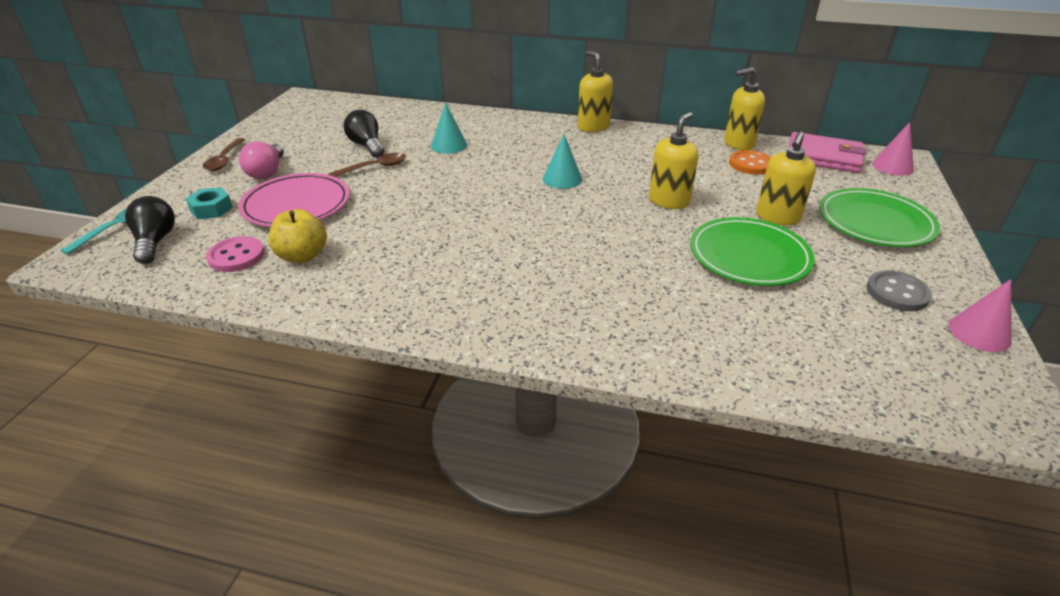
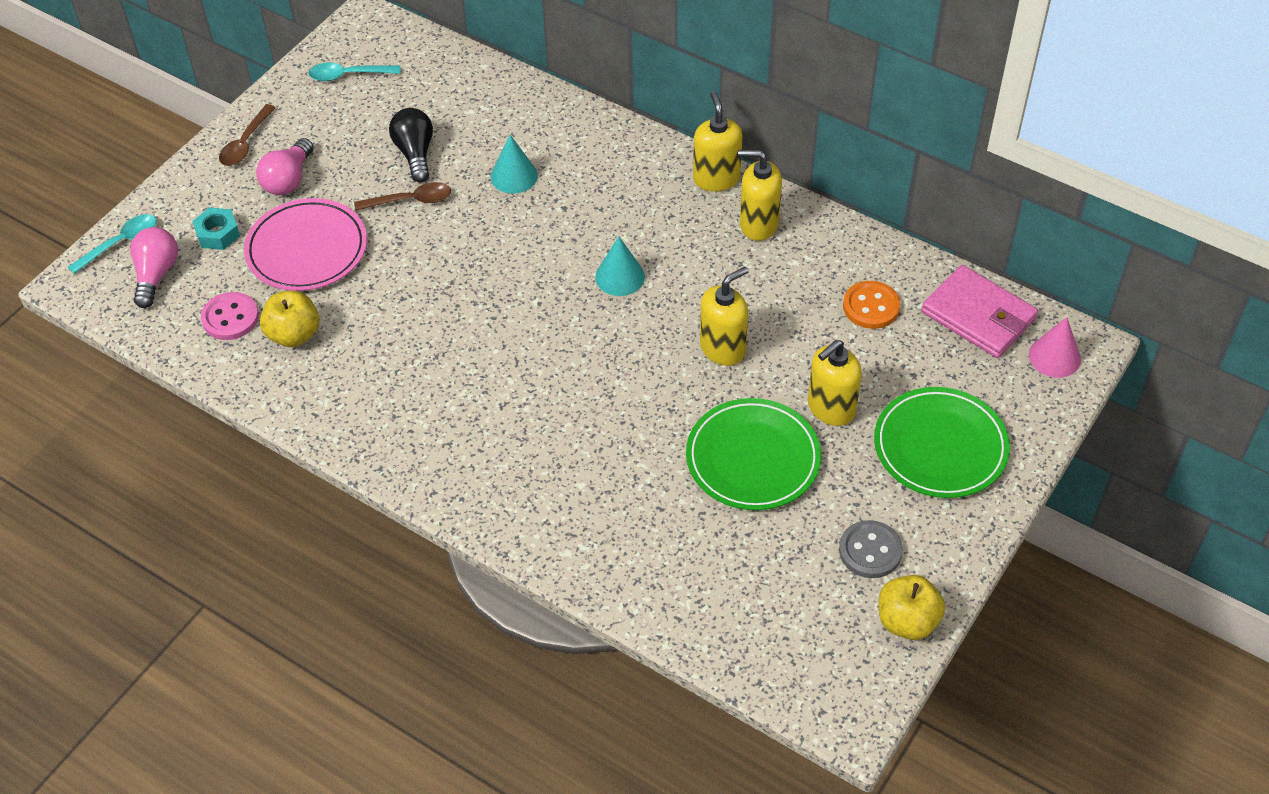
camera: 20 degrees right, 15 degrees up
black light bulb [125,196,175,264] -> pink light bulb [130,227,178,308]
yellow soap dispenser [724,67,765,150] -> yellow soap dispenser moved to [738,150,782,241]
pink cone [949,279,1012,352] -> yellow apple [879,575,945,640]
none -> turquoise spoon [308,63,400,81]

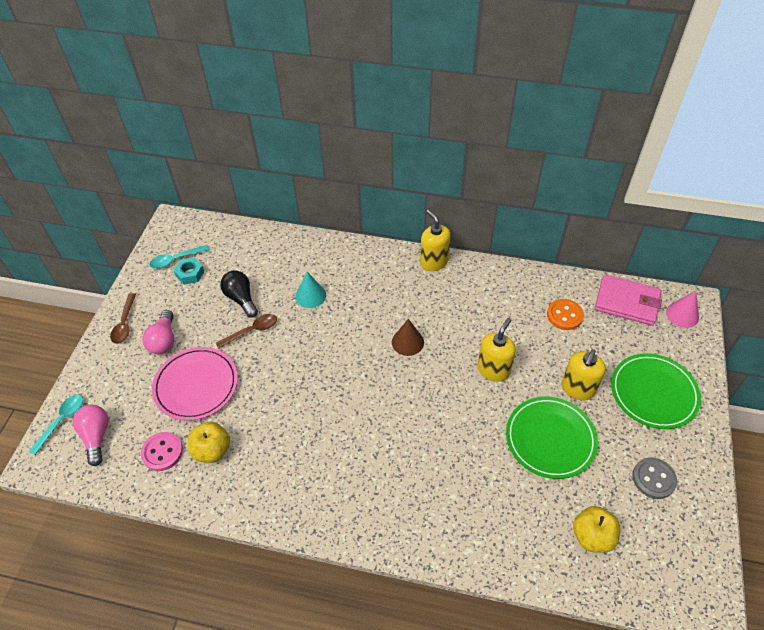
camera: 20 degrees left, 0 degrees up
turquoise nut [192,208,240,250] -> turquoise nut moved to [174,257,204,285]
turquoise cone [595,236,645,296] -> brown cone [392,319,424,356]
yellow soap dispenser [738,150,782,241] -> none
yellow apple [879,575,945,640] -> yellow apple moved to [573,506,620,553]

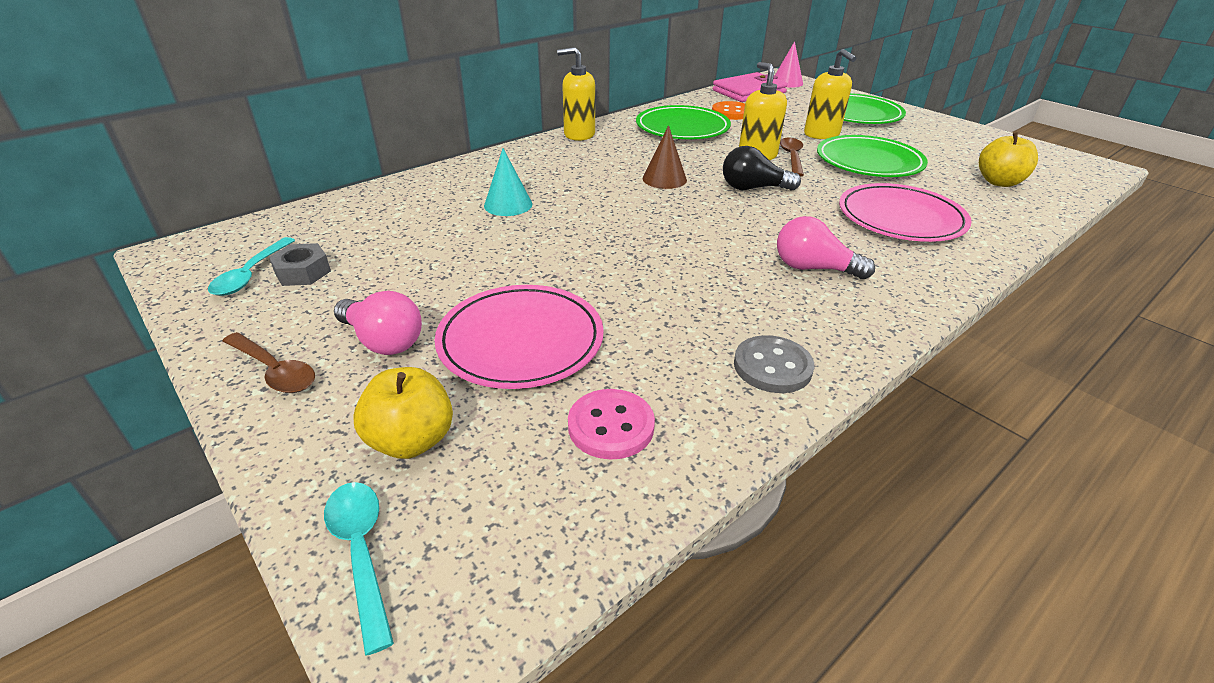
camera: 55 degrees left, 15 degrees down
pink light bulb [73,405,109,466] -> pink light bulb moved to [777,216,875,279]
turquoise nut [174,257,204,285] -> grey nut [269,243,331,286]
yellow apple [188,422,230,463] -> yellow apple moved to [354,367,453,459]
brown spoon [216,314,277,349] -> brown spoon moved to [780,138,804,176]
black light bulb [220,271,258,318] -> black light bulb moved to [723,146,801,191]
grey button [632,457,677,499] -> grey button moved to [734,335,814,393]
none -> green plate [636,105,731,139]
none -> pink plate [839,183,972,242]

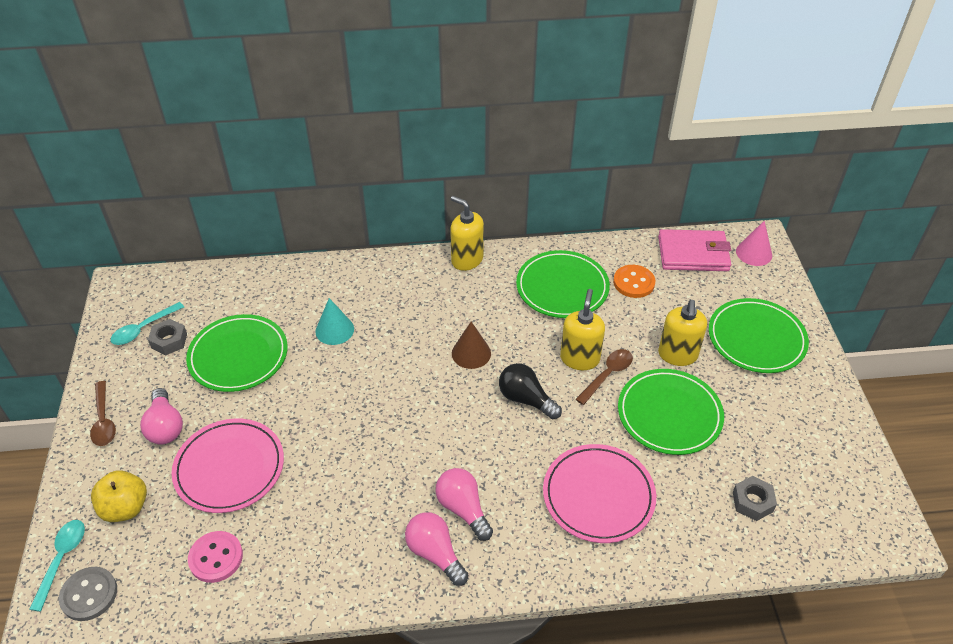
camera: 35 degrees right, 10 degrees up
grey button [734,335,814,393] -> grey button moved to [59,567,117,621]
yellow apple [979,132,1038,187] -> grey nut [733,476,777,521]
none -> green plate [186,314,288,392]
none -> pink light bulb [405,512,468,586]

